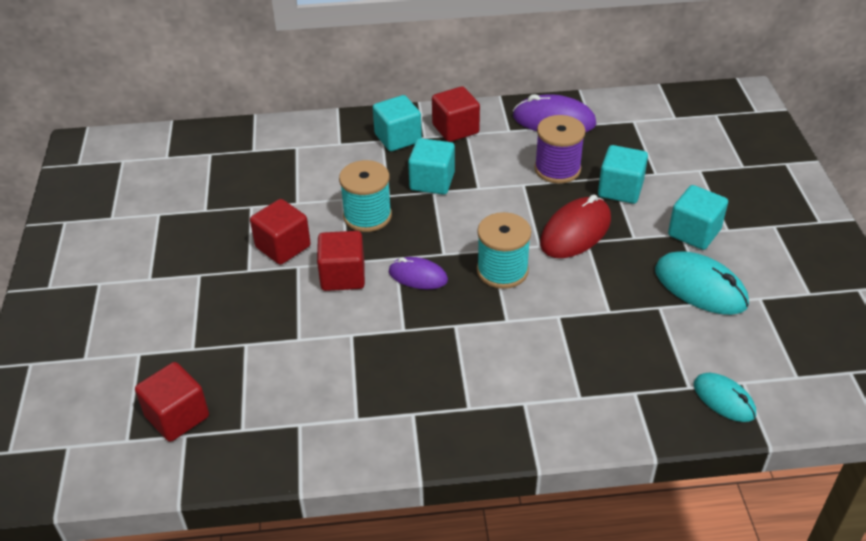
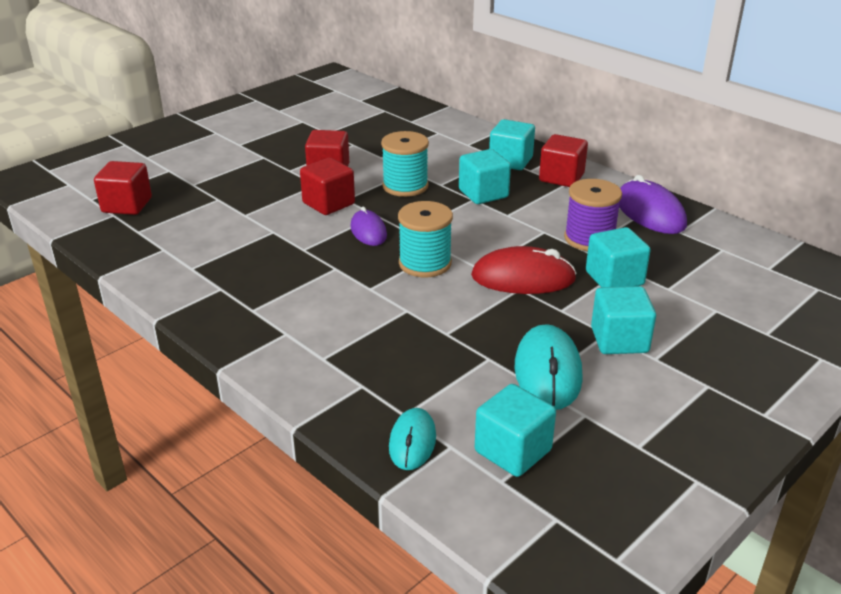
camera: 50 degrees right, 10 degrees down
none -> turquoise cube [475,384,556,477]

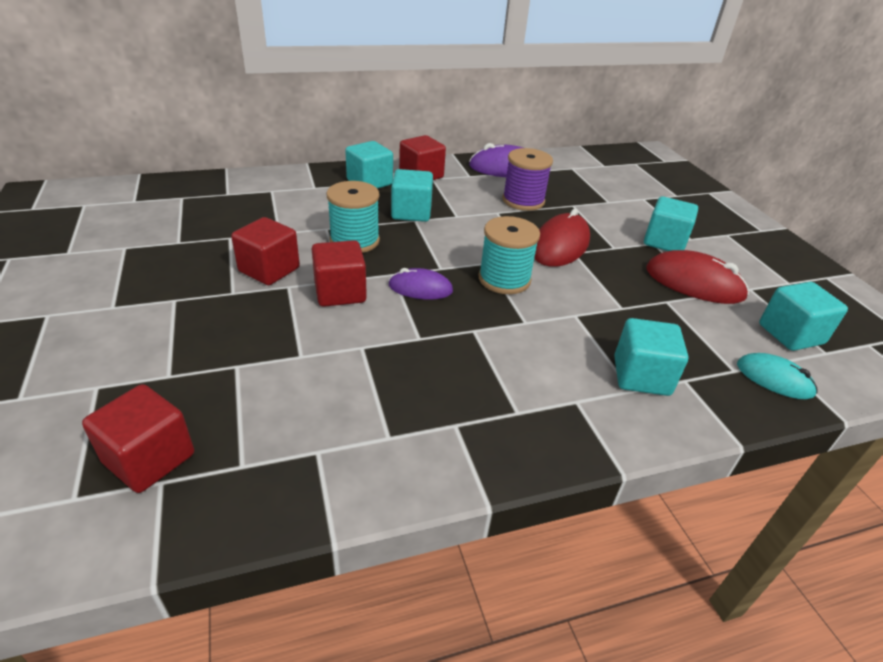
camera: 65 degrees left, 5 degrees up
turquoise mouse [514,324,583,410] -> red mouse [646,250,749,304]
turquoise cube [586,227,651,287] -> turquoise cube moved to [614,318,688,396]

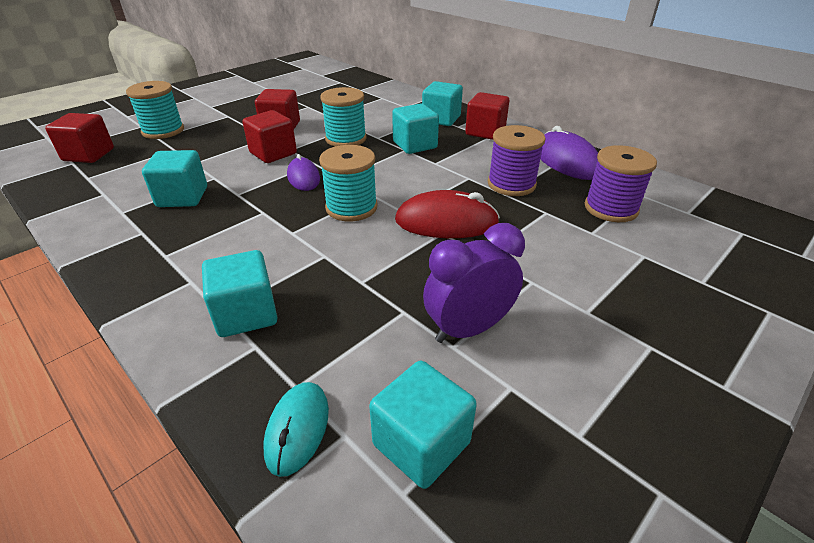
camera: 65 degrees right, 0 degrees up
turquoise cube [644,196,698,251] -> turquoise cube moved to [142,150,207,207]
red mouse [646,250,749,304] -> purple clock [423,223,525,343]
none -> turquoise spool [126,81,184,139]
none -> purple spool [585,145,657,222]

